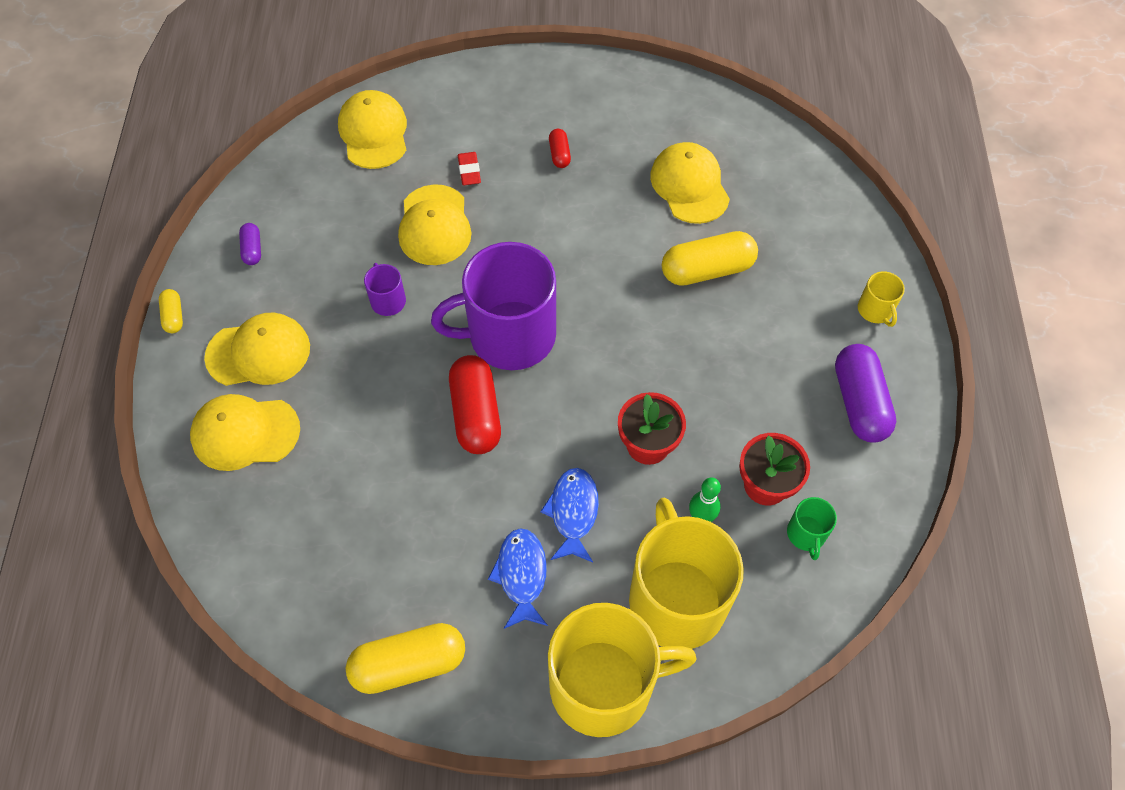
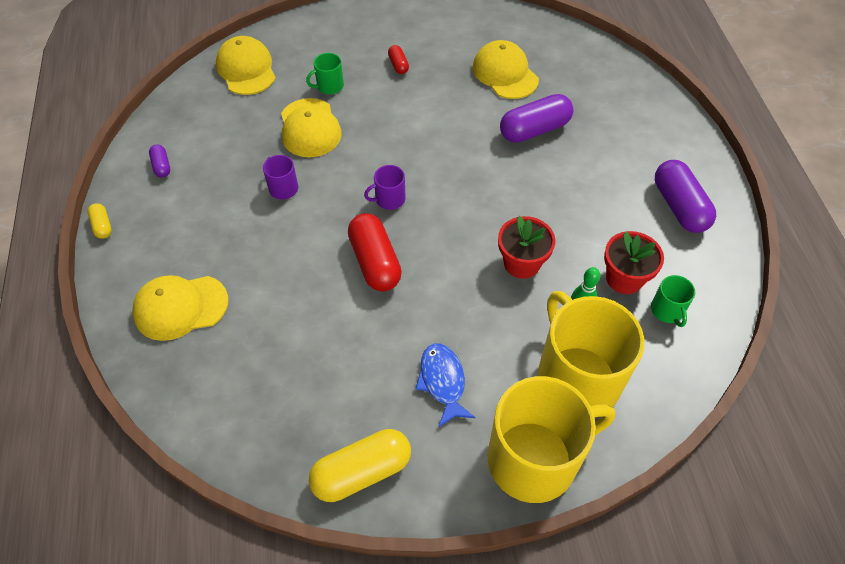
camera: 10 degrees left, 5 degrees down
yellow cap [204,312,310,386] -> none
purple mug [431,242,556,370] -> purple mug [364,165,406,210], size x0.42
red eraser [458,152,481,185] -> green mug [306,53,344,94]
blue fish [540,468,599,562] -> none
yellow capsule [662,231,758,286] -> purple capsule [500,94,573,143]
yellow mug [858,271,905,327] -> none

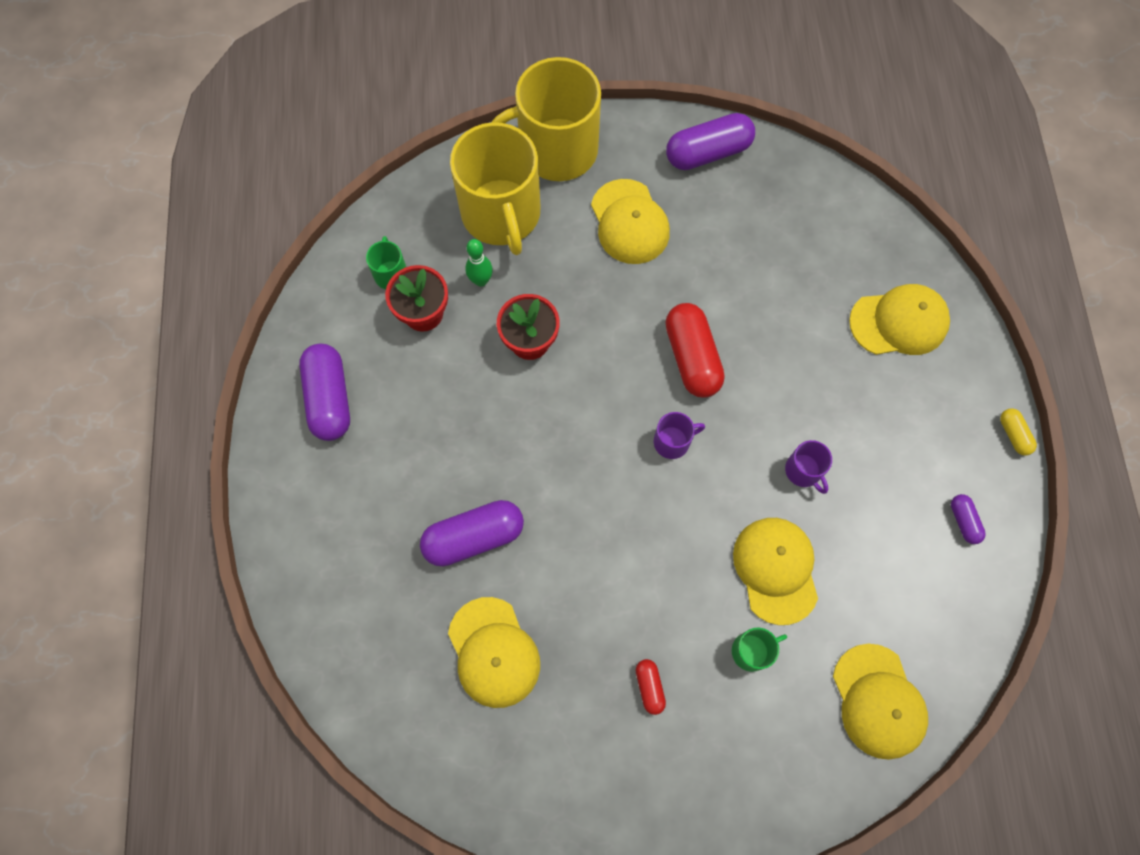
camera: 175 degrees left, 15 degrees up
yellow capsule [309,429,411,502] -> purple capsule [666,113,755,170]
blue fish [415,344,476,427] -> yellow cap [591,179,670,264]

